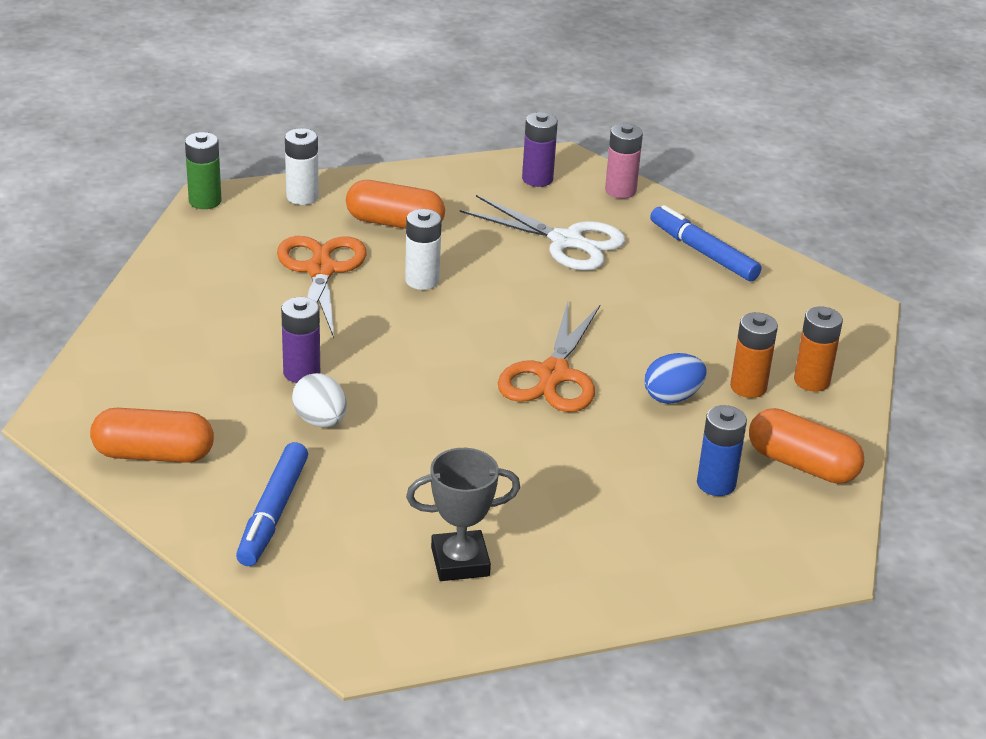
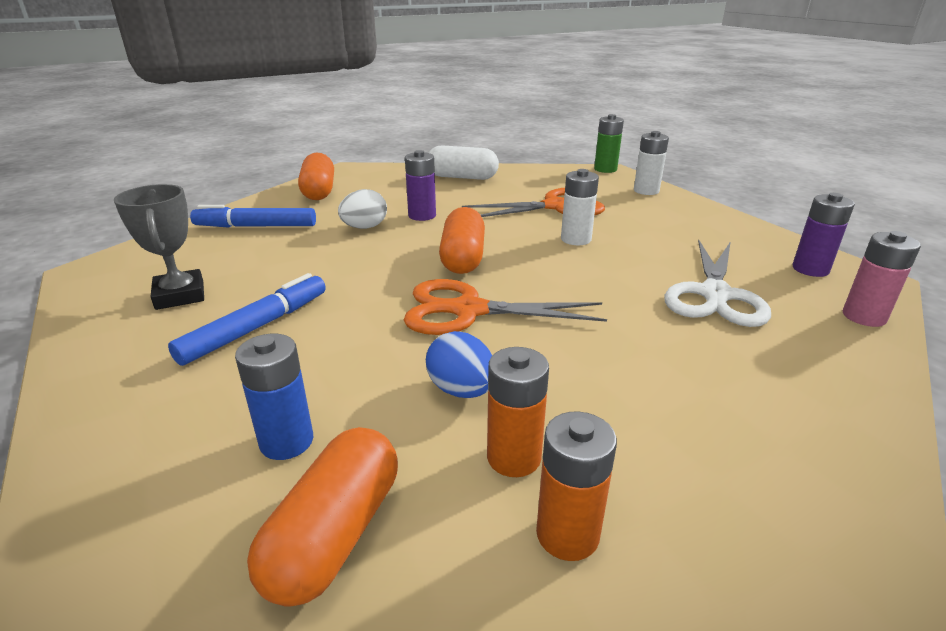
camera: 80 degrees right, 5 degrees down
orange capsule [346,180,445,229] -> orange capsule moved to [439,207,485,274]
blue marker [650,205,761,281] -> blue marker moved to [168,273,326,366]
none -> white capsule [428,146,499,180]

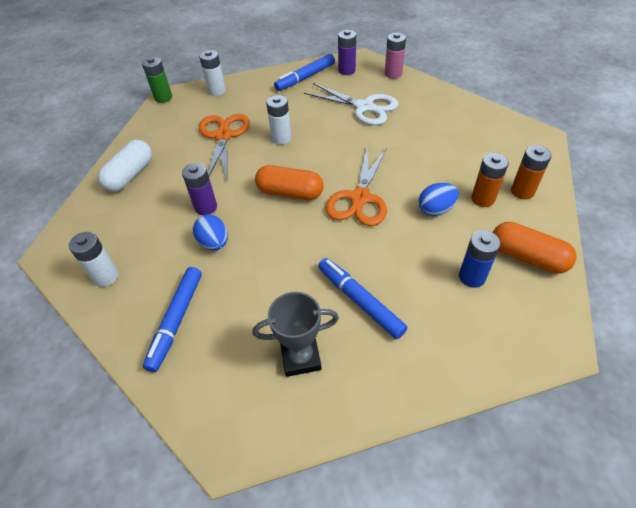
camera: 75 degrees left, 20 degrees up
orange capsule [298,152,334,200] -> white battery [69,232,119,287]
white egg [338,189,387,229] -> blue egg [193,214,228,251]
none -> blue marker [274,54,335,91]

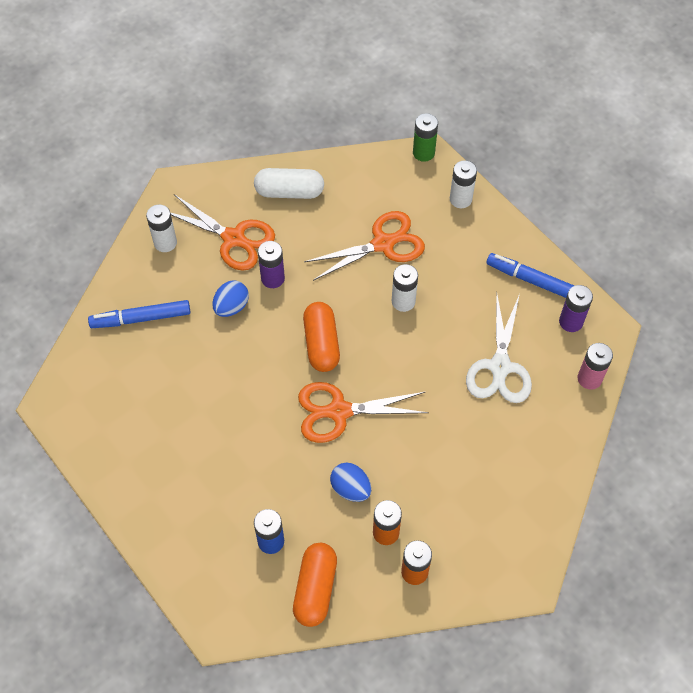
camera: 65 degrees right, 10 degrees up
grey trophy [253,292,339,377] -> none
blue marker [318,258,407,339] -> none
none -> orange scissors [170,194,275,271]

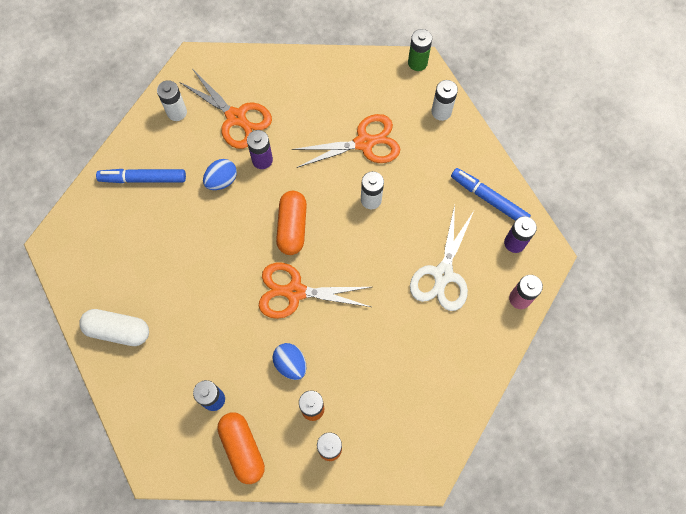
camera: 10 degrees right, 10 degrees up
white capsule [254,168,324,199] -> white capsule moved to [79,309,149,346]
orange capsule [293,543,337,627] -> orange capsule turned 45 degrees counterclockwise [217,412,265,484]

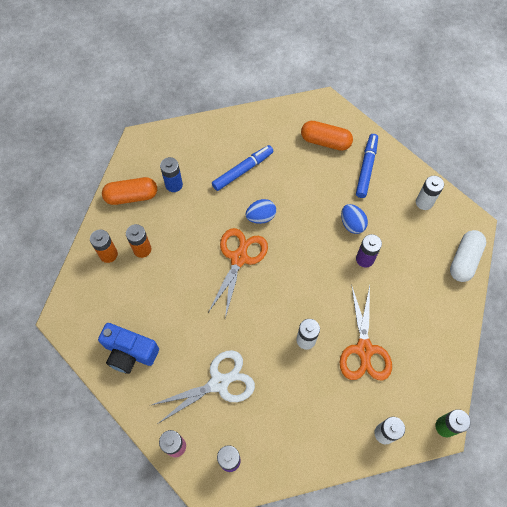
camera: 105 degrees right, 5 degrees down
white capsule [79,309,149,346] -> white capsule moved to [450,230,486,282]
orange scissors [179,70,272,149] -> none
blue egg [272,343,306,380] -> blue egg moved to [245,199,276,224]
orange capsule [276,191,307,255] -> orange capsule moved to [301,121,353,151]
white scissors [410,205,475,311] -> white scissors turned 120 degrees clockwise [152,350,255,423]
blue marker [451,168,531,221] -> blue marker moved to [212,145,274,191]
none -> blue camera [98,323,159,374]

